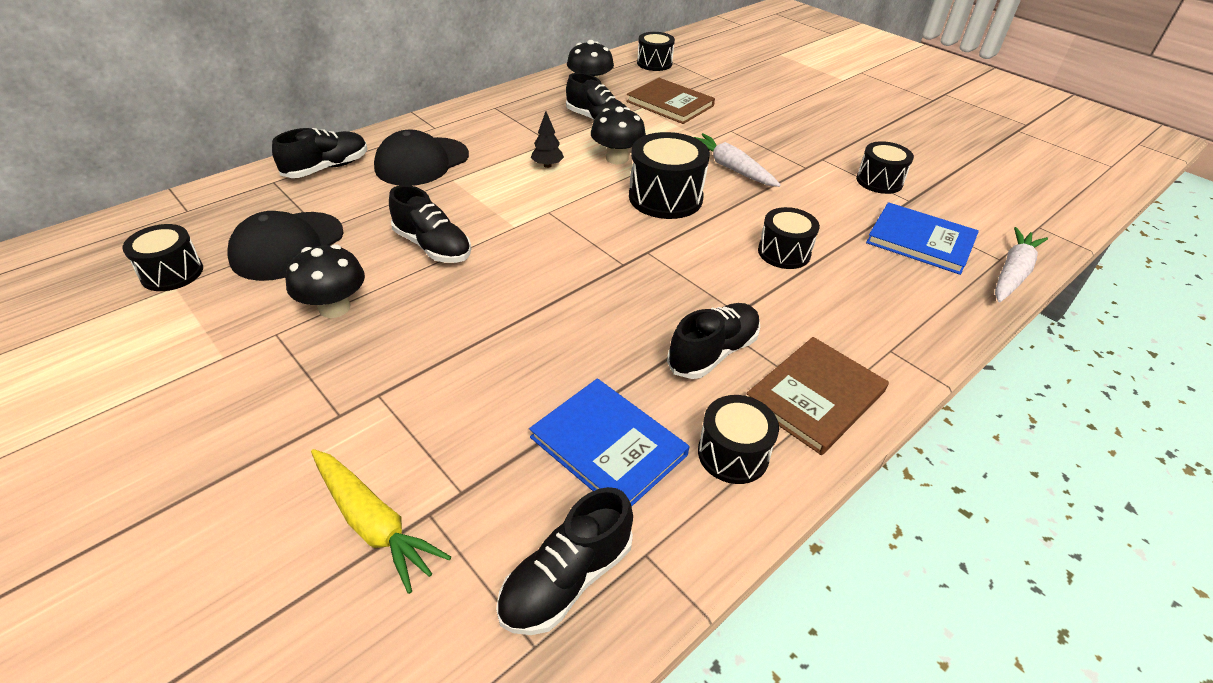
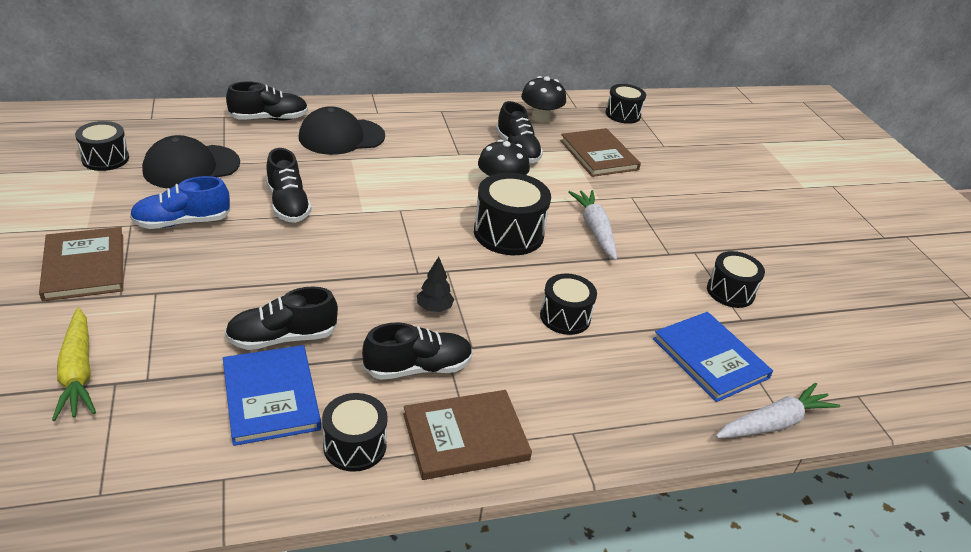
camera: 25 degrees right, 5 degrees down
black mushroom [285,244,365,318] -> blue shoe [130,176,230,229]
black shoe [496,487,633,635] -> black shoe moved to [225,287,338,350]
black tree [531,111,564,168] -> black tree moved to [417,257,454,312]
none -> brown book [39,227,123,301]

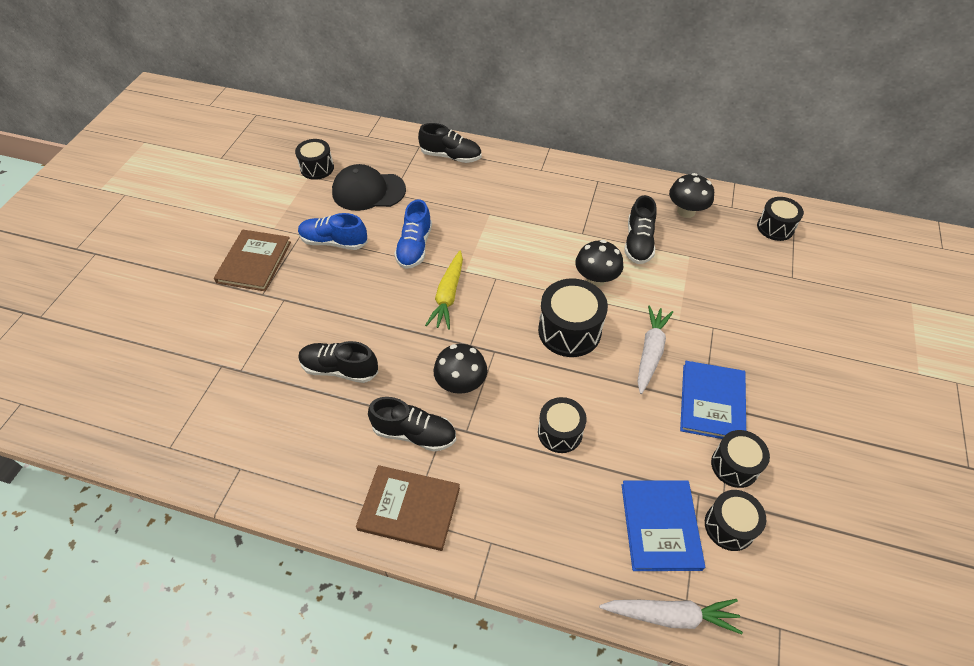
camera: 35 degrees right, 15 degrees up
yellow carrot [52,308,96,421] -> yellow carrot moved to [425,251,463,330]
blue book [223,345,321,446] -> blue book moved to [680,361,746,439]
black shoe [266,148,312,223] -> blue shoe [394,199,432,269]
black cap [299,106,385,155] -> none
black drum [322,393,388,472] -> black drum moved to [705,490,766,551]
black tree [417,257,454,312] -> black mushroom [433,344,487,394]
brown book [560,128,641,177] -> none

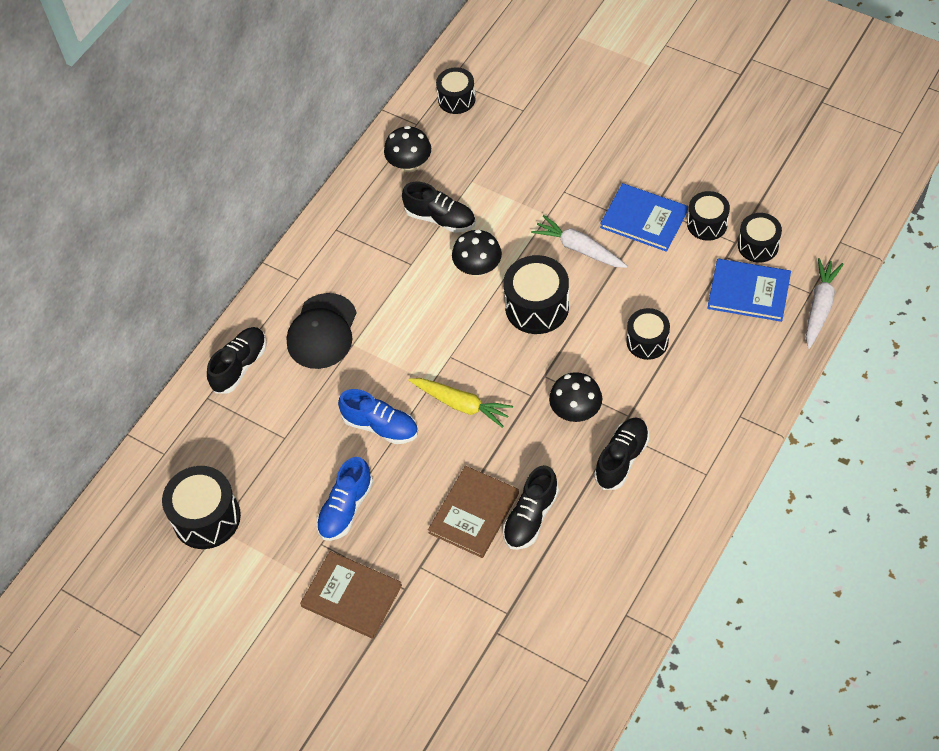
camera: 70 degrees left, 5 degrees up
black drum [295,139,334,180] -> black drum [162,466,241,549], size x1.56
black cap [332,164,406,211] -> black cap moved to [287,293,357,369]
brown book [356,465,460,551] -> brown book moved to [428,466,519,558]

